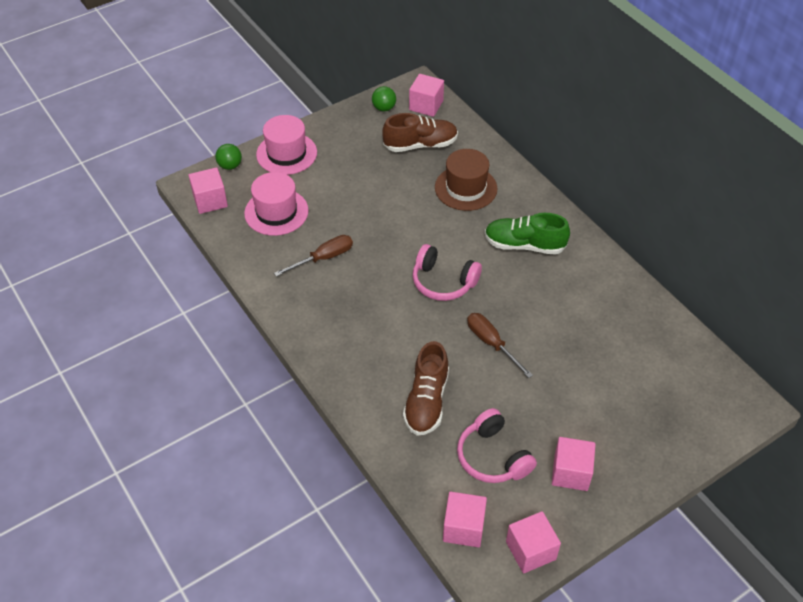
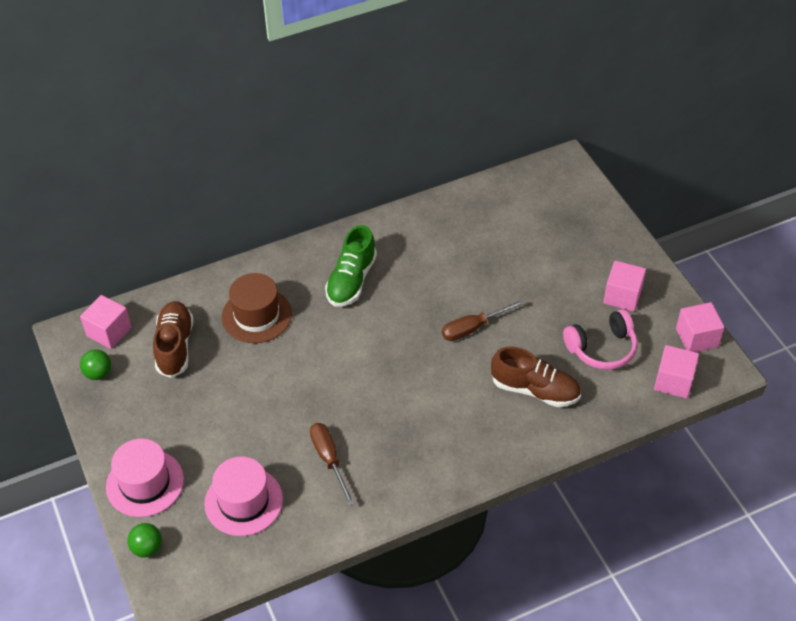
camera: 80 degrees left, 0 degrees up
pink cube [188,167,228,214] -> none
pink headphones [413,244,482,301] -> none

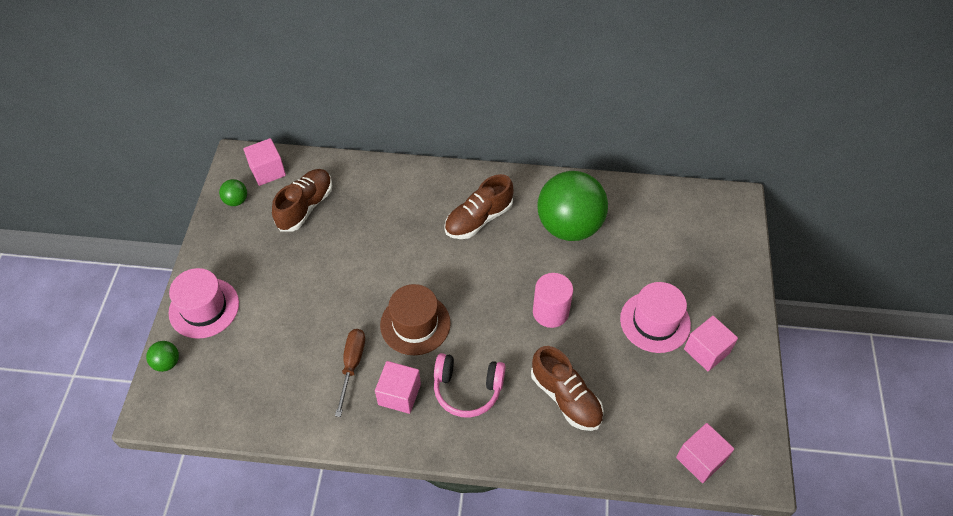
camera: 30 degrees right, 5 degrees up
pink hat [204,457,283,536] -> pink hat moved to [620,282,691,353]
brown hat [222,273,292,343] -> brown hat moved to [380,284,451,355]
green shoe [325,225,377,306] -> brown shoe [444,174,513,239]
brown screwdriver [442,299,525,341] -> pink cylinder [533,273,573,328]
pink headphones [563,309,638,370] -> pink headphones moved to [434,353,505,418]
pink cube [676,302,725,352] -> pink cube moved to [375,361,421,414]
none -> green ball [537,171,608,241]

